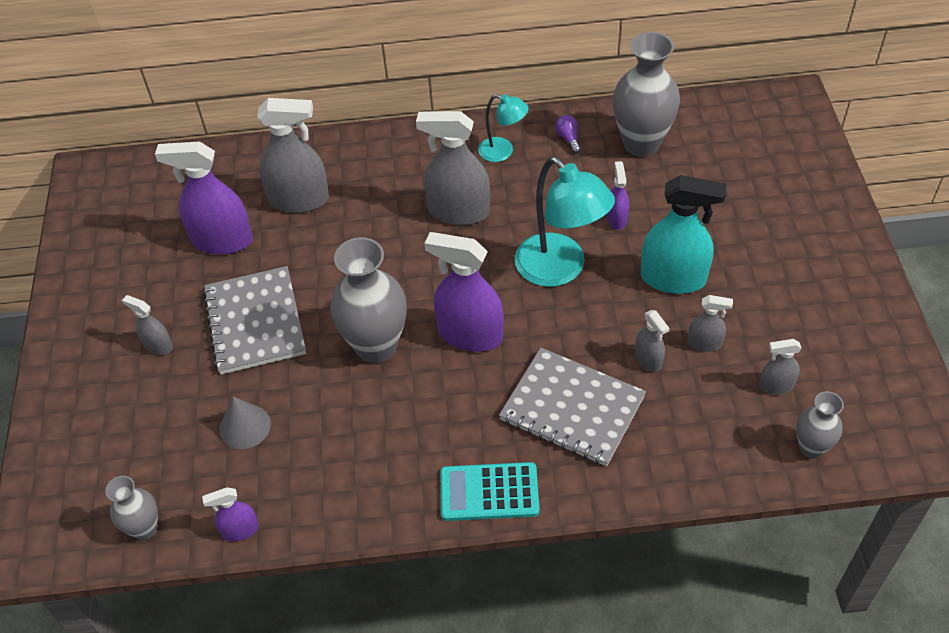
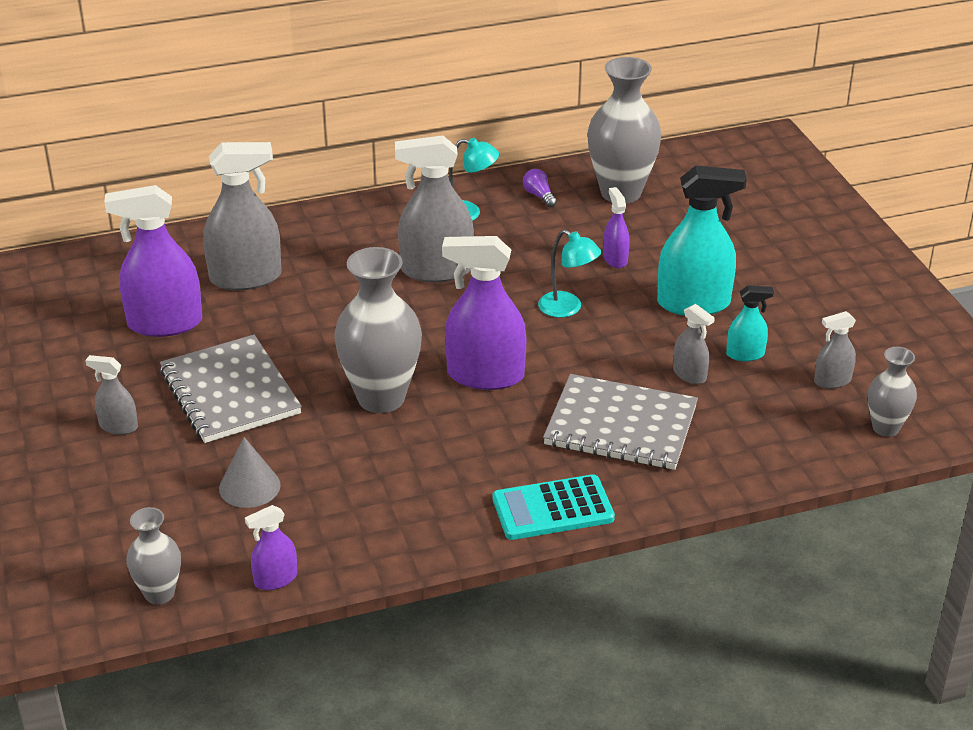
camera: 15 degrees left, 15 degrees down
turquoise lamp [515,157,615,287] -> turquoise lamp [538,229,601,318], size x0.54
grey spray bottle [687,295,733,352] -> turquoise spray bottle [726,285,774,361]

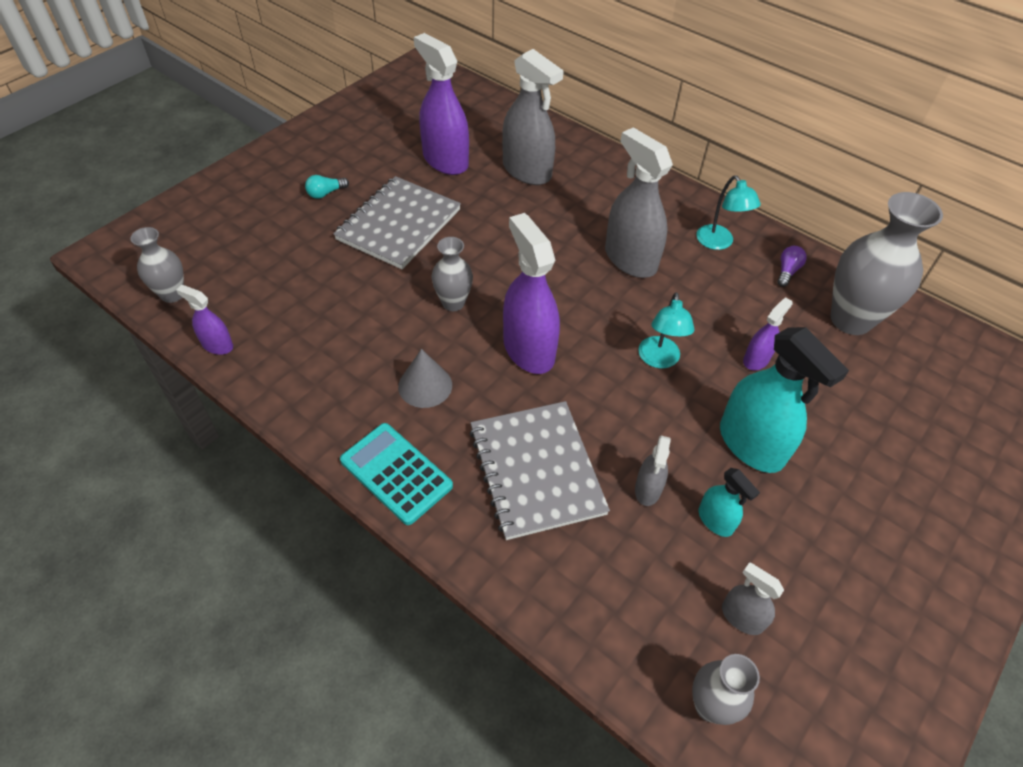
camera: 55 degrees right, 15 degrees up
grey spray bottle [85,355,138,435] -> turquoise light bulb [305,175,349,199]
grey cone [219,437,281,508] -> grey cone moved to [398,349,452,408]
grey vase [334,247,422,413] -> grey vase [431,237,473,311], size x0.55

